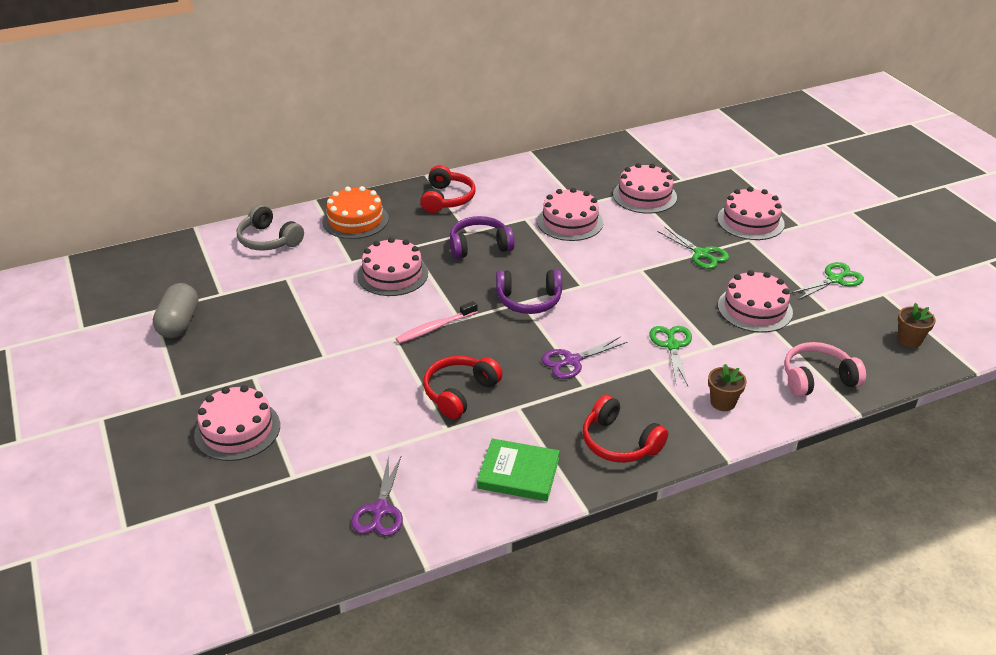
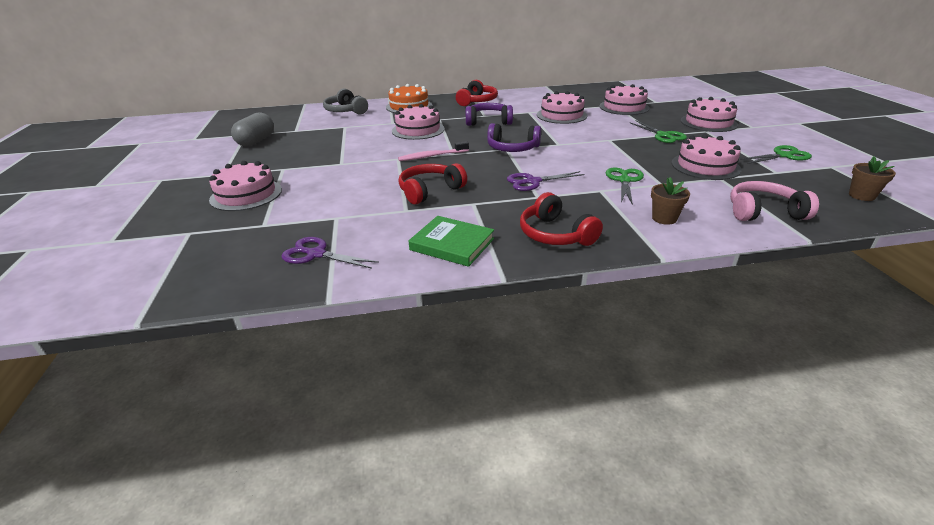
camera: 15 degrees right, 5 degrees down
purple scissors [351,456,403,536] -> purple scissors turned 90 degrees clockwise [282,237,379,269]

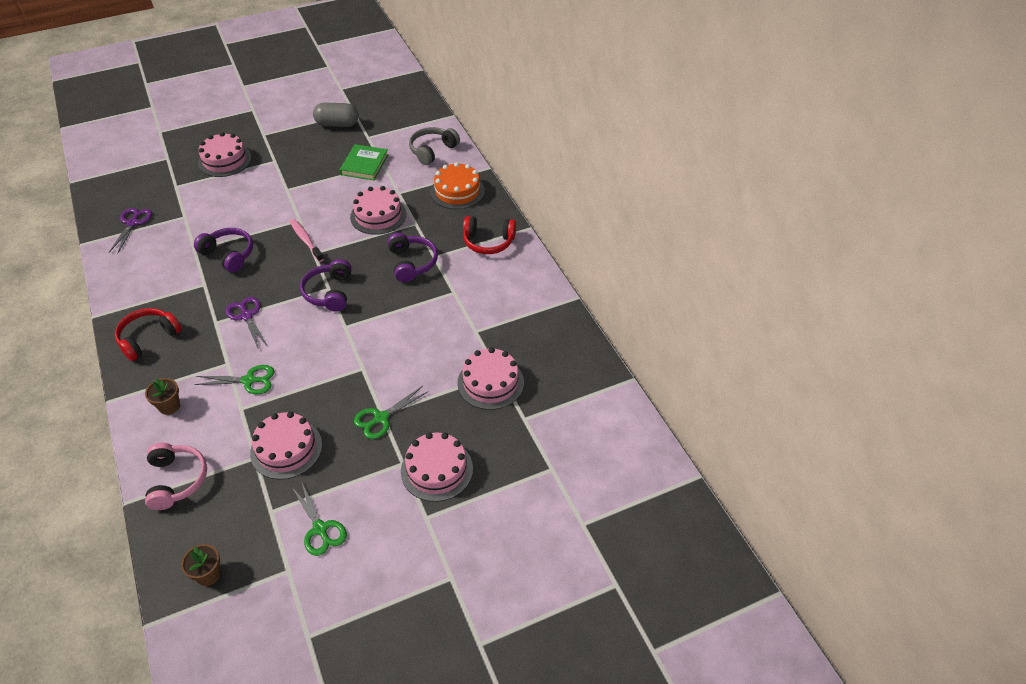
camera: 75 degrees right, 15 degrees up
red headphones [399,163,467,205] -> purple headphones [194,228,253,273]
green book [409,216,494,267] -> green book moved to [340,144,388,180]
pink cake [537,91,588,124] -> none

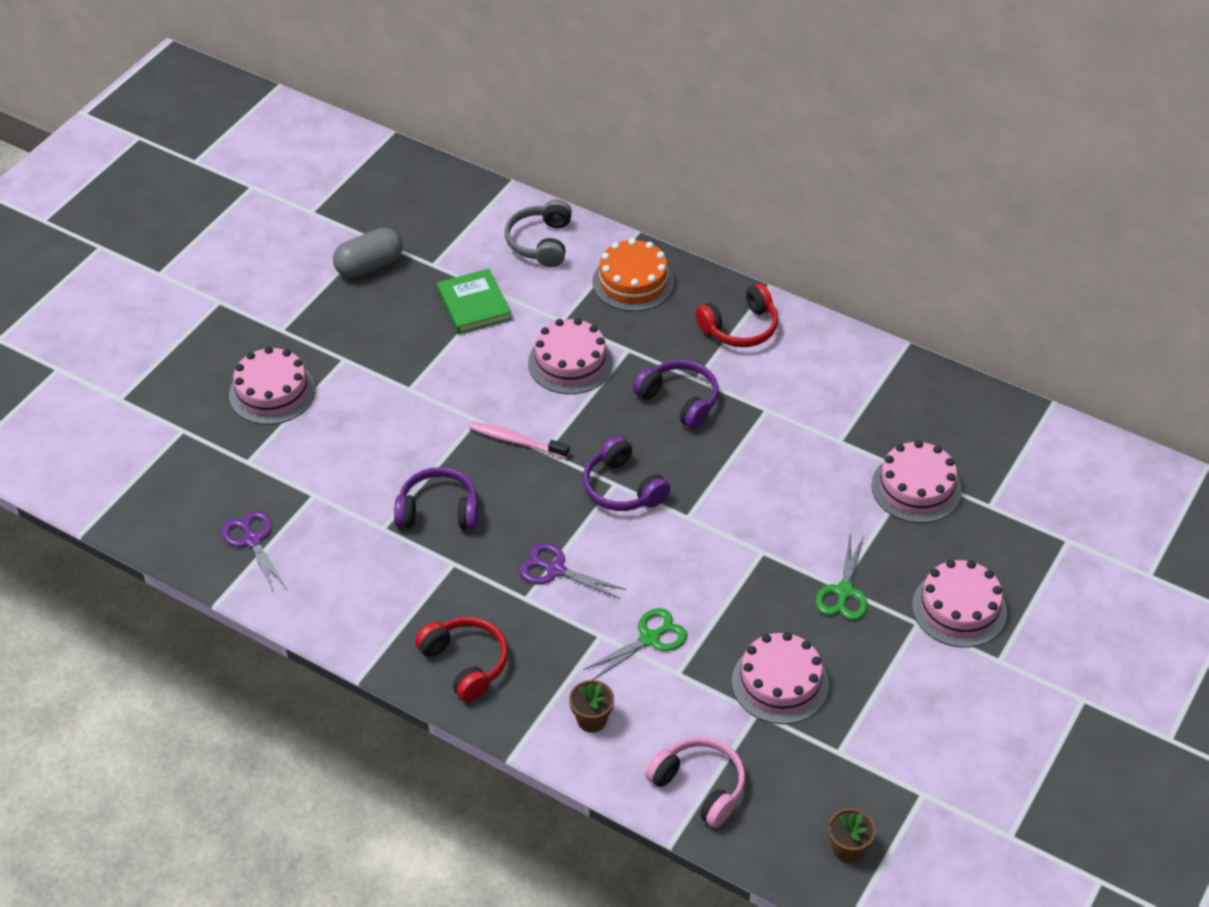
camera: 35 degrees left, 0 degrees up
red headphones [115,308,182,361] -> red headphones turned 135 degrees clockwise [415,617,508,702]
green scissors [291,483,347,556] -> none

